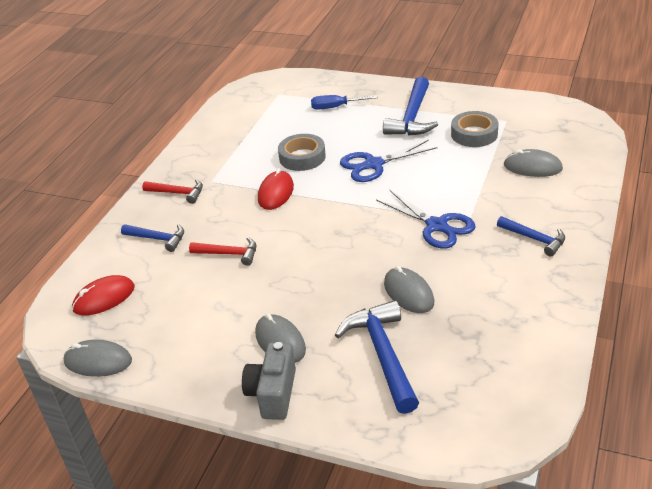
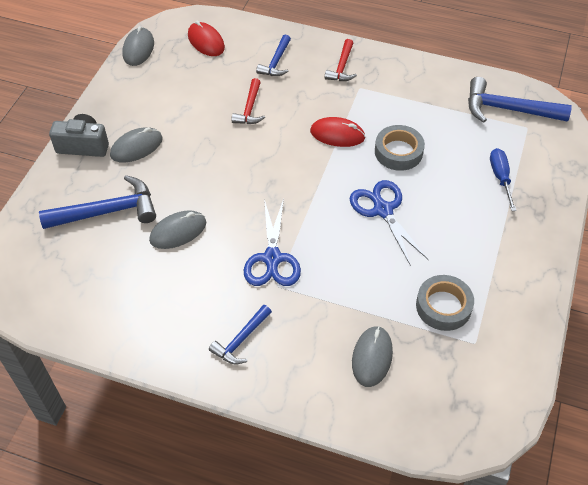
camera: 85 degrees right, 15 degrees up
blue scissors [376,190,476,248] -> blue scissors turned 45 degrees counterclockwise [244,198,301,286]
blue hammer [383,77,438,136] -> blue hammer moved to [468,77,572,123]

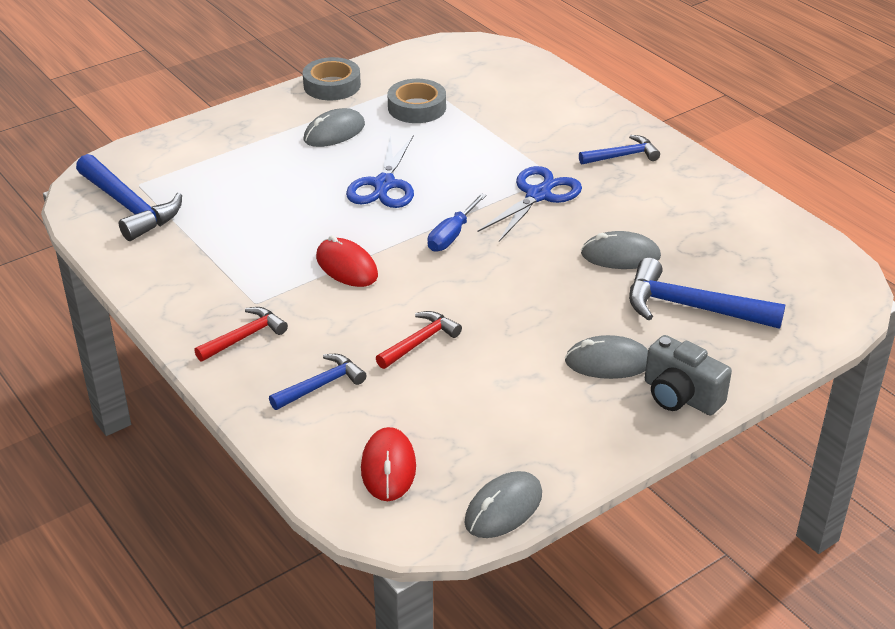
camera: 145 degrees left, 15 degrees down
grey mouse [352,326,393,387] -> grey mouse moved to [304,108,365,147]
grey tape [375,125,425,171] -> grey tape moved to [303,57,361,100]
blue screwdriver [490,148,517,211] -> blue screwdriver moved to [428,193,486,252]

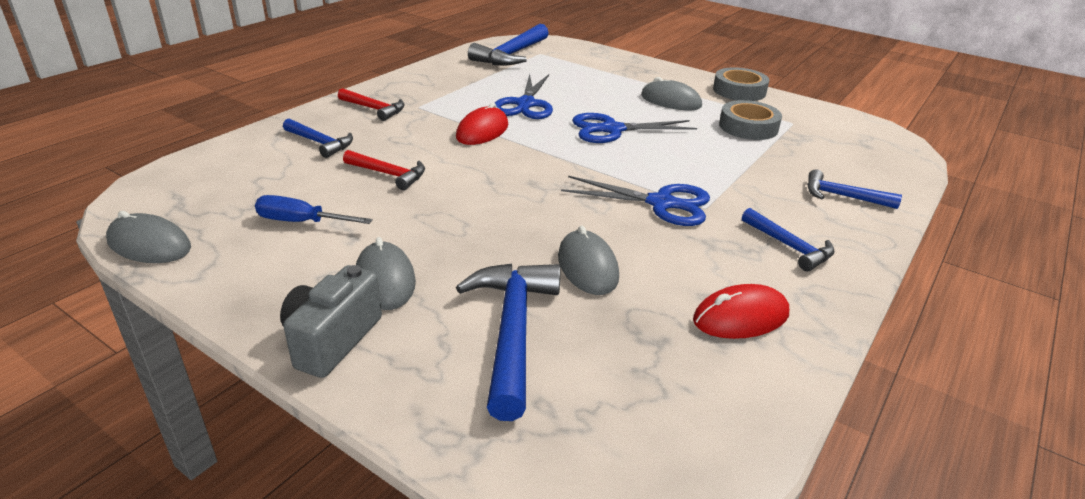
camera: 70 degrees right, 5 degrees down
red mouse [361,427,416,501] -> red mouse moved to [693,284,789,339]
blue screwdriver [428,193,486,252] -> blue screwdriver moved to [255,195,372,224]
none -> blue scissors [495,74,553,119]
none -> blue hammer [807,169,902,209]

